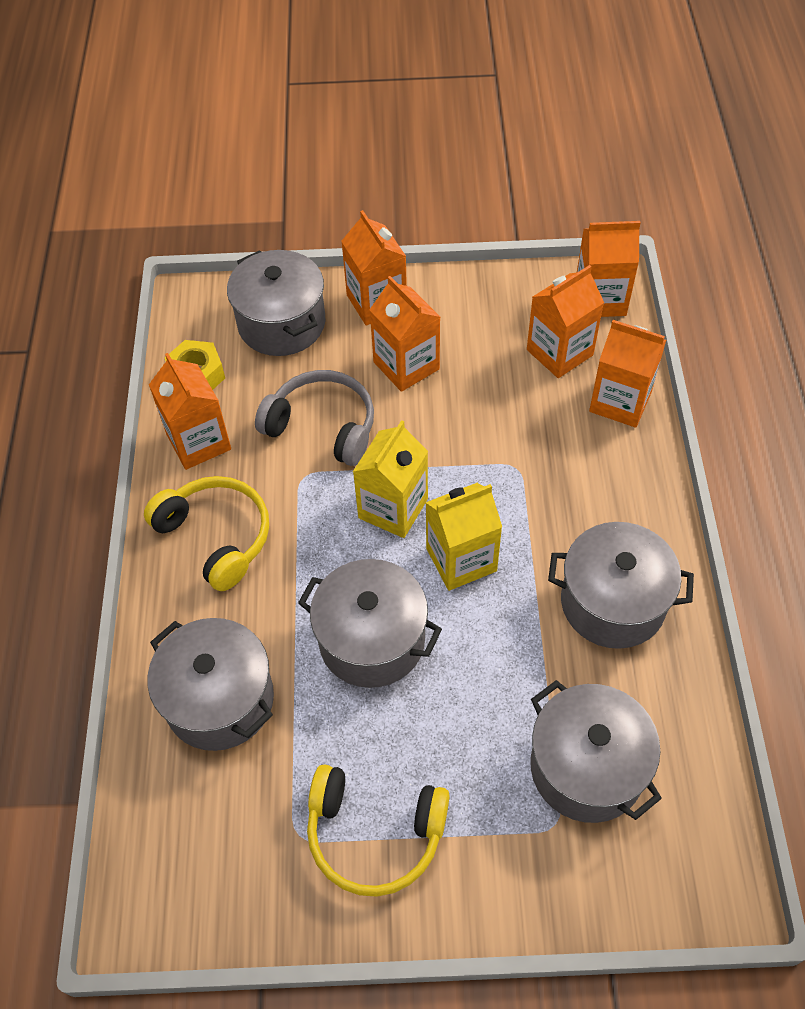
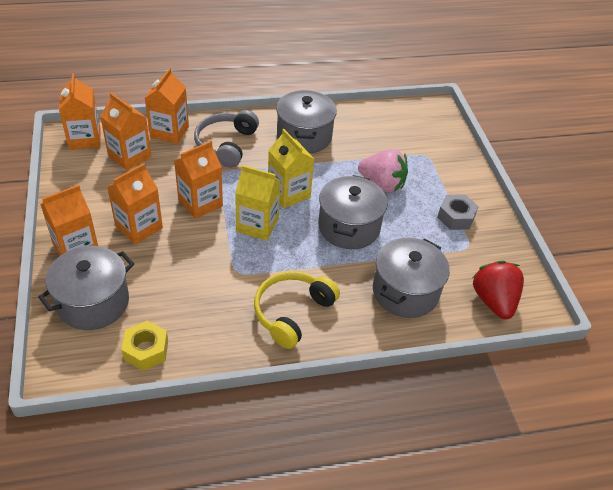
camera: 105 degrees left, 10 degrees down
orange carton [149,353,231,470] -> orange carton moved to [174,141,223,219]
grey headphones [255,370,374,466] -> grey headphones moved to [194,110,259,168]
yellow headphones [307,764,450,897] -> grey nut [437,195,479,230]
grey pot [530,680,662,823] -> none
none -> pink strawberry [358,149,408,193]
none -> red strawberry [472,261,524,319]

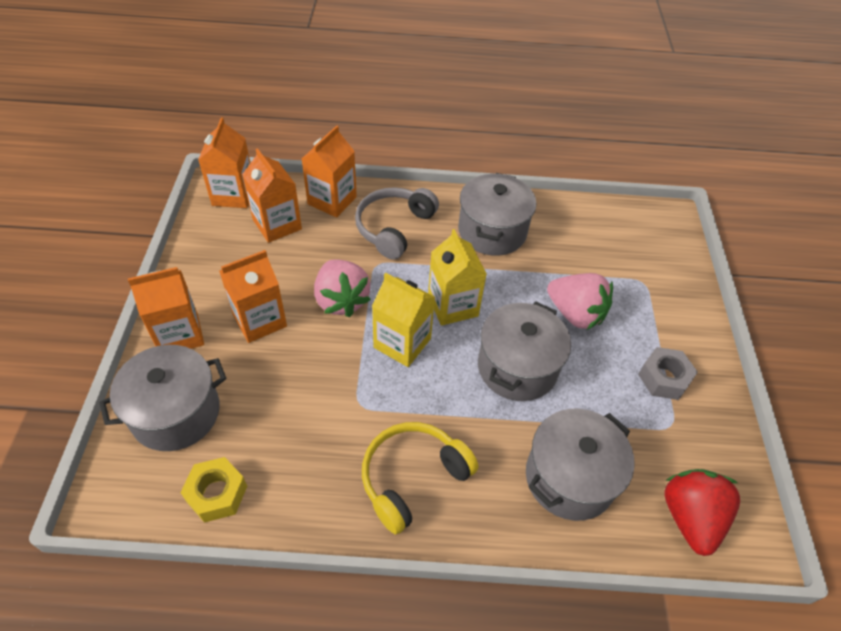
camera: 15 degrees right, 5 degrees up
orange carton [174,141,223,219] -> pink strawberry [314,259,371,317]

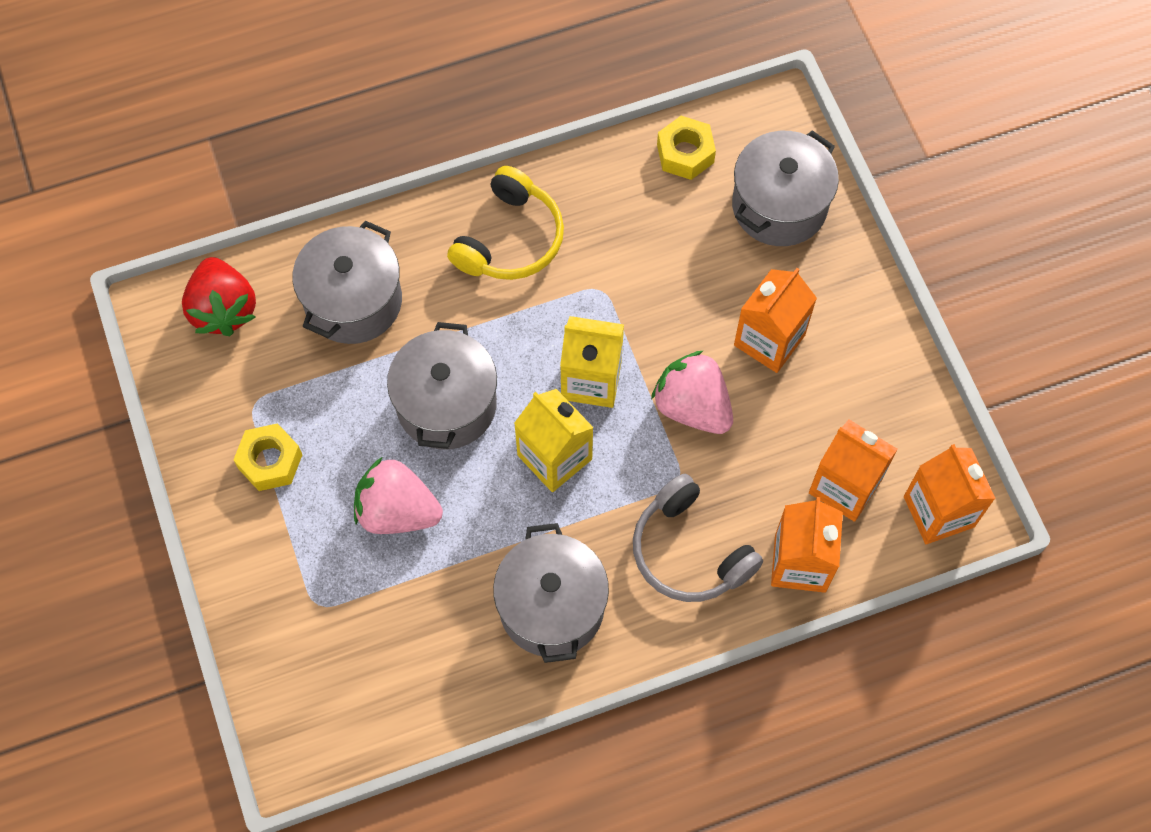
camera: 160 degrees right, 15 degrees up
orange carton [128,267,204,349] -> none
grey headphones [355,187,439,260] -> grey headphones turned 135 degrees clockwise [633,474,763,602]
grey nut [638,347,698,400] -> yellow nut [233,423,302,491]

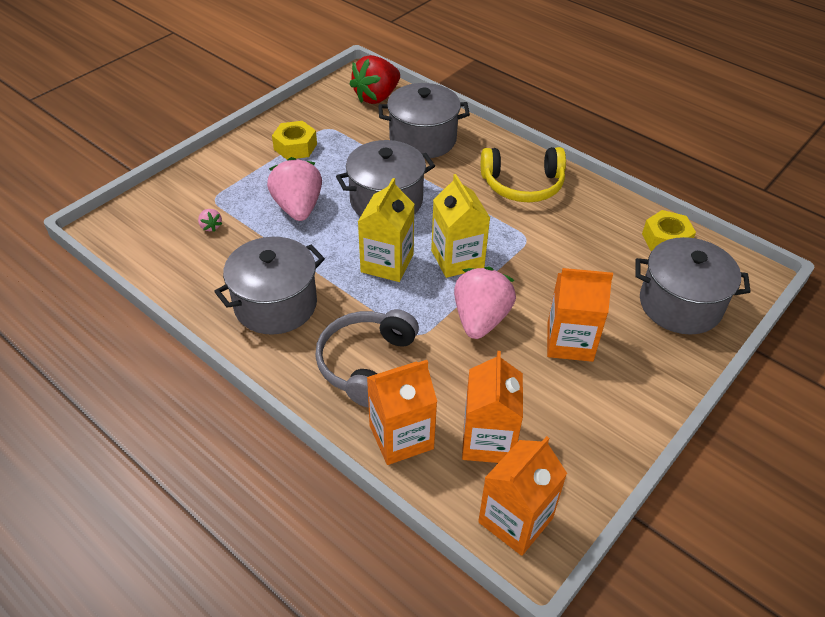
camera: 60 degrees right, 20 degrees down
none -> pink strawberry [198,209,222,232]

